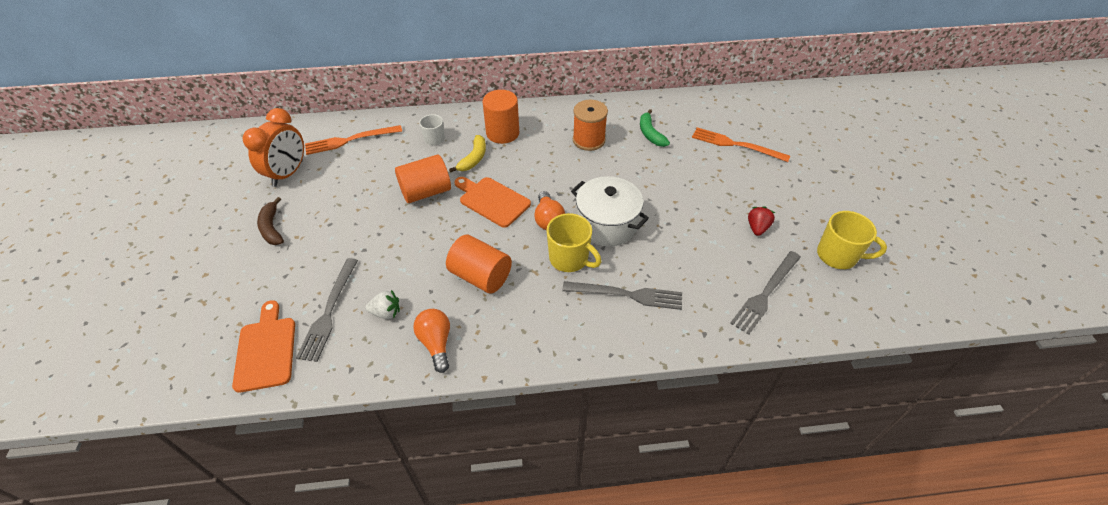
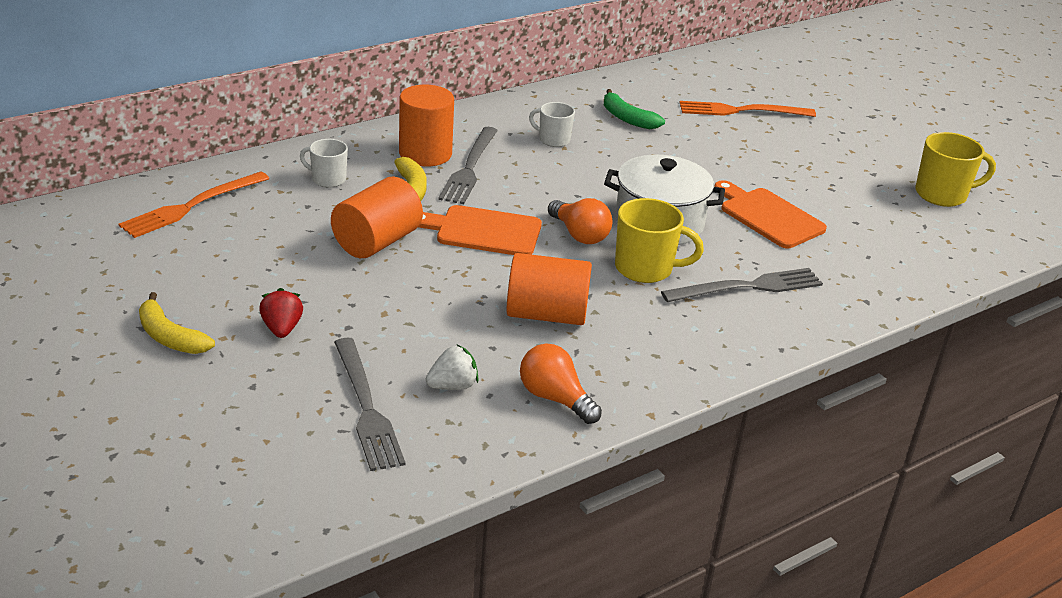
camera: 30 degrees left, 15 degrees down
orange cutting board [232,300,295,393] -> orange cutting board moved to [714,180,827,248]
orange clock [243,108,304,187] -> none
brown banana [257,197,284,245] -> yellow banana [139,292,215,354]
orange spool [573,100,608,151] -> white mug [529,102,575,147]
grey fork [730,251,801,335] -> grey fork moved to [438,127,498,204]
red strawberry [748,206,775,236] -> red strawberry moved to [259,288,303,338]

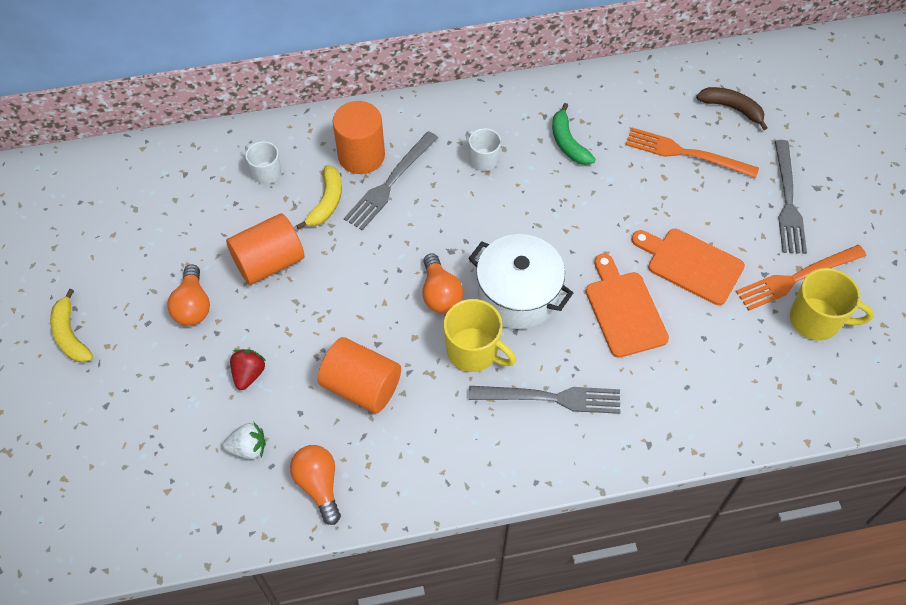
camera: 25 degrees right, 25 degrees up
orange fork [119,171,270,238] -> orange fork moved to [736,245,866,311]
red strawberry [259,288,303,338] -> red strawberry moved to [230,349,266,390]
grey fork [334,338,405,471] -> grey fork moved to [775,140,807,254]
orange cutting board [419,205,542,255] -> orange cutting board moved to [632,229,745,305]
none -> orange light bulb [167,264,210,326]
none -> brown banana [696,87,768,130]

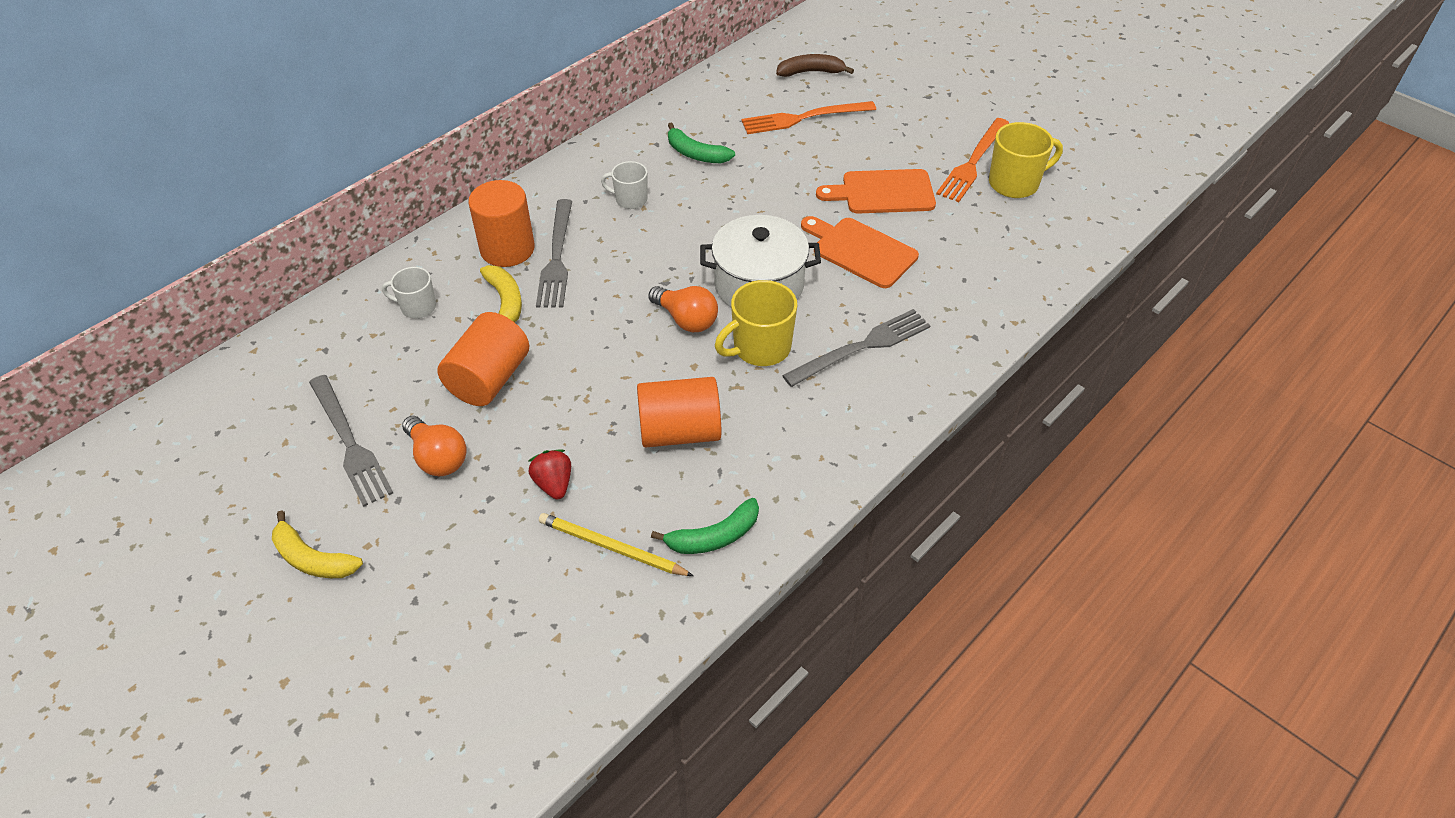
camera: 35 degrees left, 10 degrees down
white strawberry [223,421,266,459] -> yellow pencil [539,513,694,576]
orange light bulb [290,445,341,525] -> green banana [651,498,759,554]
yellow mug [444,299,516,372] -> yellow mug turned 150 degrees clockwise [715,280,797,366]
grey fork [775,140,807,254] -> grey fork moved to [309,375,393,507]

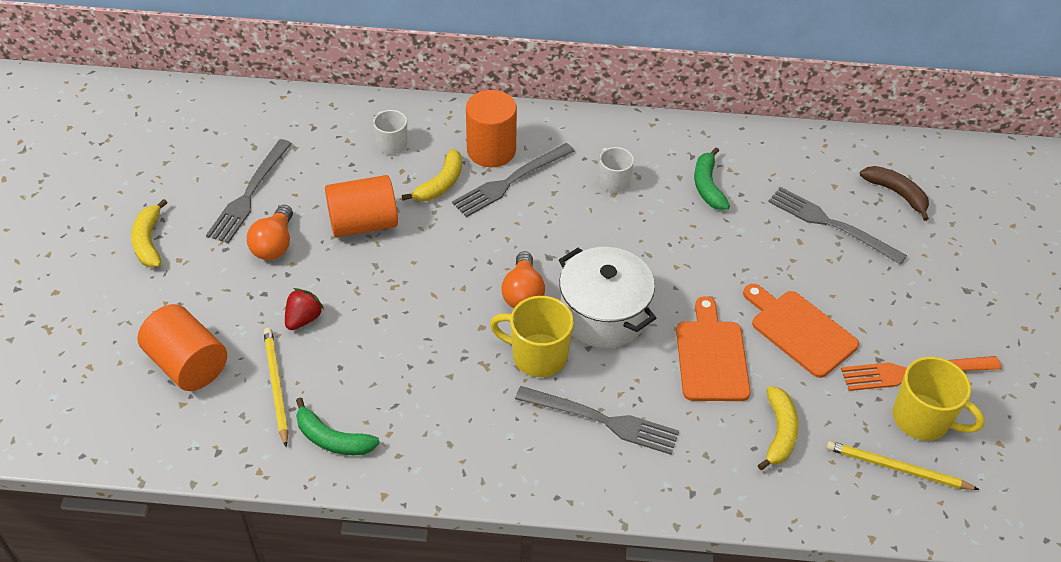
camera: 50 degrees right, 0 degrees up
orange cylinder [637,377,721,447] -> orange cylinder moved to [137,304,227,391]
orange fork [741,101,876,134] -> grey fork [768,187,907,265]
none -> yellow banana [758,386,799,470]
none -> yellow pencil [826,441,980,490]

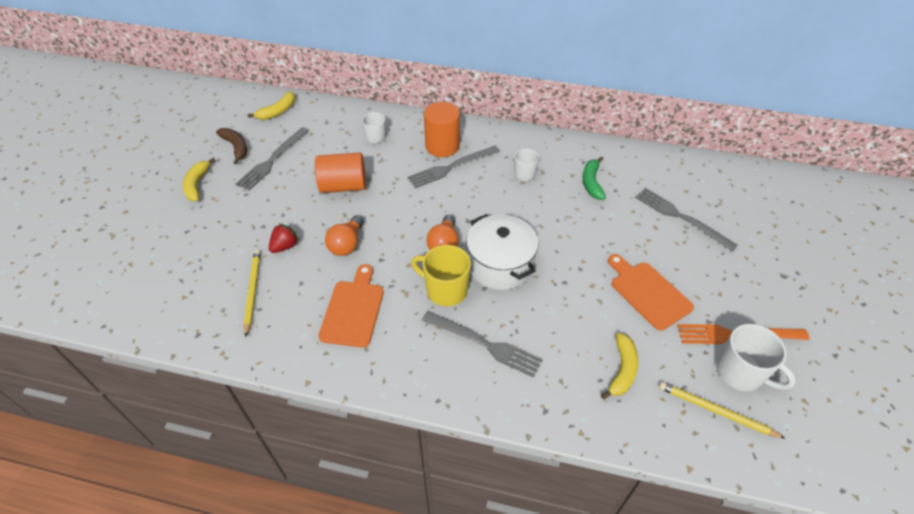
camera: 10 degrees right, 0 degrees up
orange cylinder [137,304,227,391] -> none
orange light bulb [247,205,293,260] -> orange light bulb moved to [325,215,364,256]
green banana [296,397,380,455] -> none
yellow banana [402,149,462,201] -> yellow banana moved to [248,92,295,120]
orange cutting board [676,296,751,401] -> orange cutting board moved to [318,264,384,348]
brown banana [860,166,929,221] -> brown banana moved to [216,128,247,164]
yellow mug [893,357,985,441] -> white mug [716,324,796,391]

